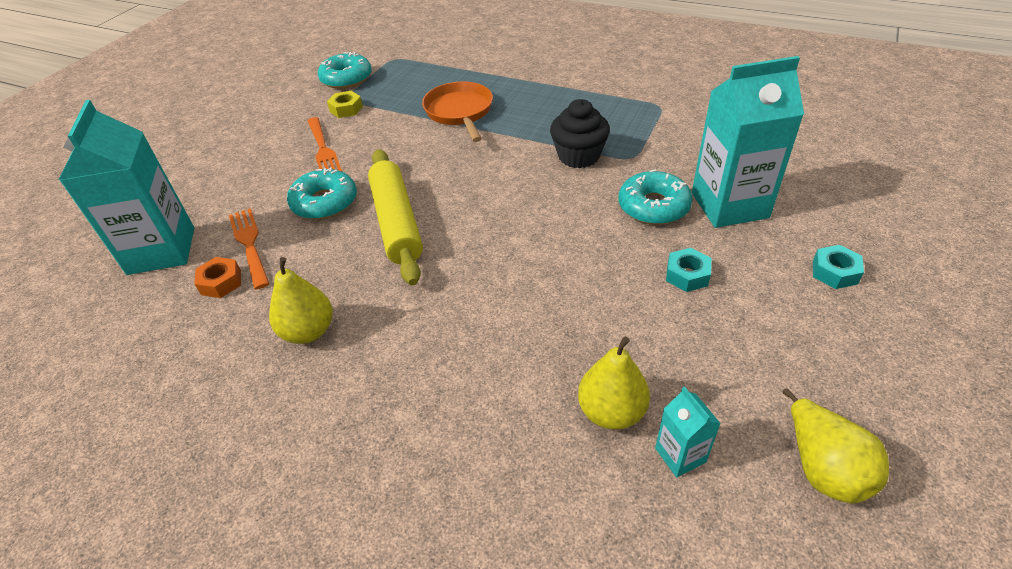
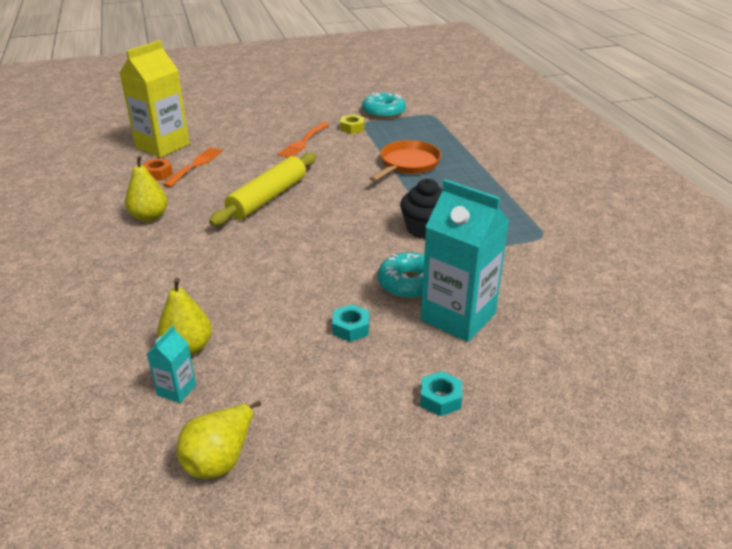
camera: 45 degrees right, 10 degrees down
turquoise carton [59,100,194,275] -> yellow carton [119,40,190,158]
turquoise donut [287,167,357,220] -> none

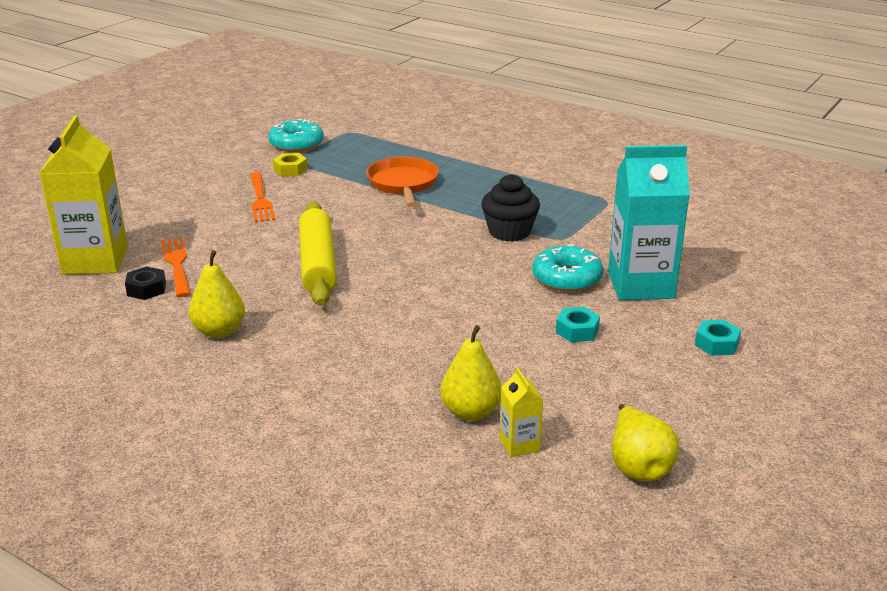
camera: 40 degrees left, 5 degrees down
orange nut [141,159,173,180] -> black nut [125,266,166,300]
turquoise carton [147,325,196,403] -> yellow carton [499,367,543,457]

